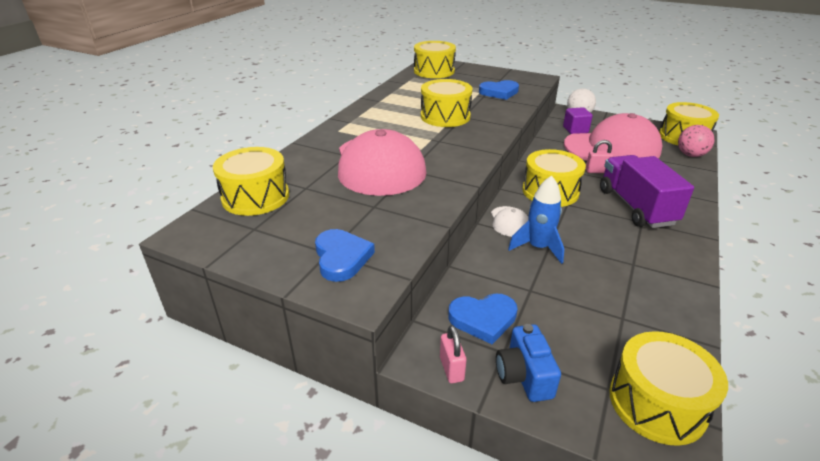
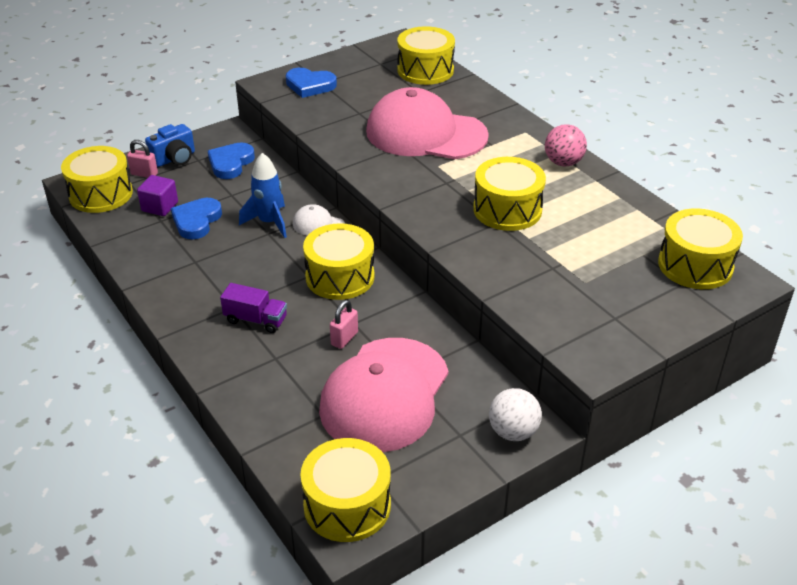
camera: 120 degrees right, 5 degrees up
pink padlock [440,325,466,383] -> pink padlock moved to [127,140,158,178]
blue heart [479,80,519,100] -> blue heart moved to [171,198,222,239]
blue camera [496,324,561,402] -> blue camera turned 120 degrees clockwise [145,124,195,167]
purple cube [563,107,593,134] -> purple cube moved to [137,175,178,216]
purple truck [600,155,694,228] -> purple truck [220,283,287,333], size x0.55
pink ball [678,125,715,157] -> pink ball moved to [545,124,587,166]

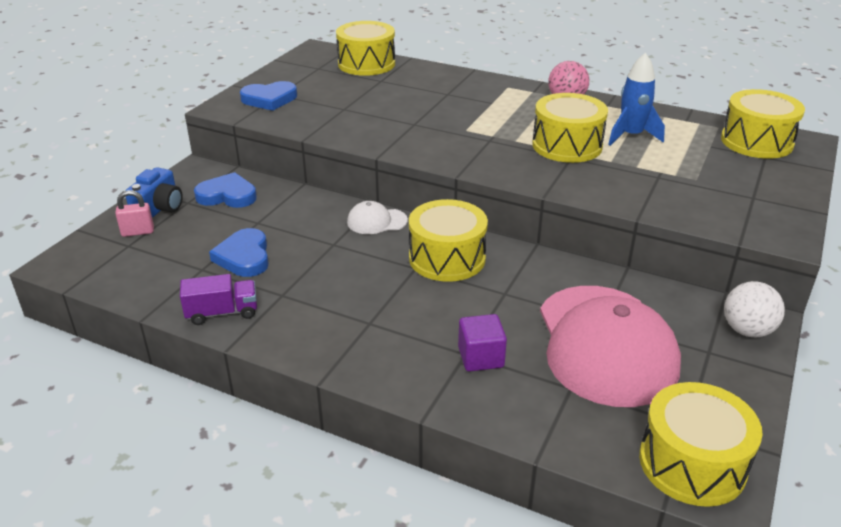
camera: 30 degrees left, 5 degrees down
yellow drum [61,146,133,213] -> none
purple cube [137,175,178,216] -> purple cube moved to [458,314,507,372]
blue heart [208,142,255,179] -> blue heart turned 105 degrees clockwise [194,172,257,208]
purple truck [220,283,287,333] -> purple truck moved to [180,274,257,325]
blue rocket [239,153,287,238] -> blue rocket moved to [608,52,665,146]
pink padlock [330,300,358,349] -> none
pink cap [366,87,489,159] -> none

